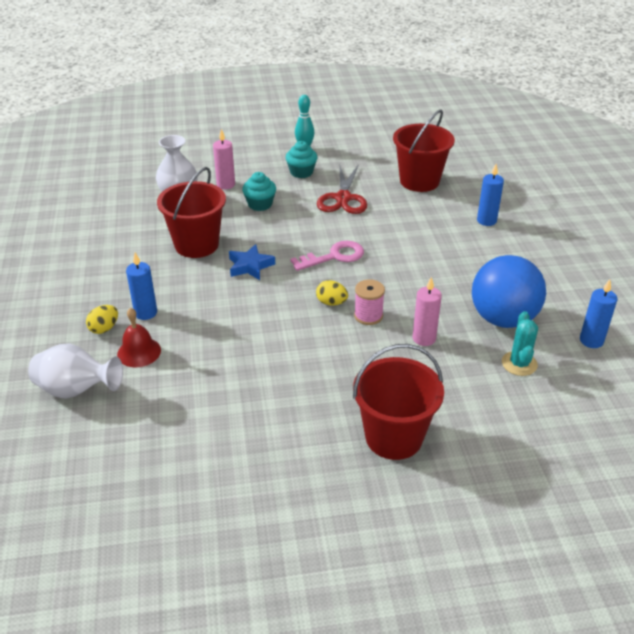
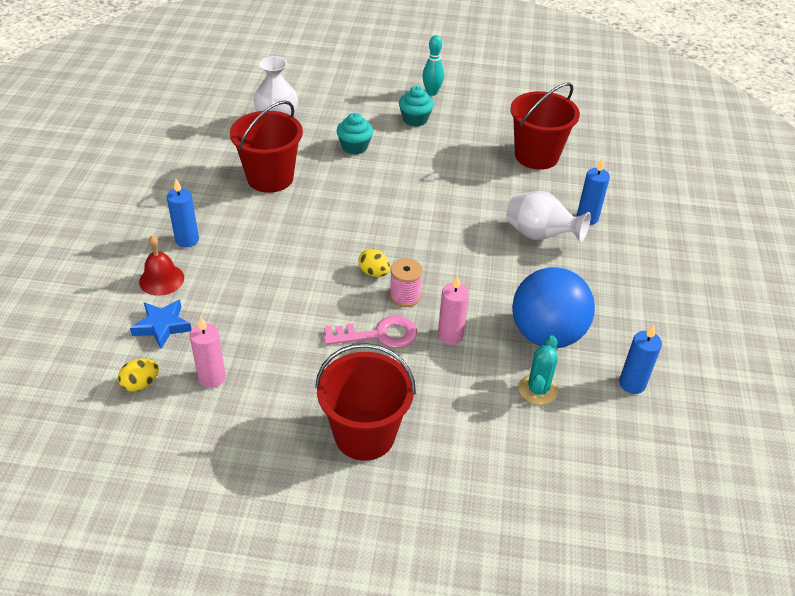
camera: 15 degrees right, 5 degrees up
white vase [28,343,123,399] -> white vase moved to [506,191,591,242]
yellow egg [86,305,118,334] -> yellow egg moved to [118,358,159,392]
pink candle [213,129,235,189] -> pink candle moved to [189,317,226,388]
blue star [229,244,275,280] -> blue star moved to [130,300,192,349]
pink key [290,241,364,271] -> pink key moved to [324,316,417,348]
red scissors [317,164,368,214] -> none

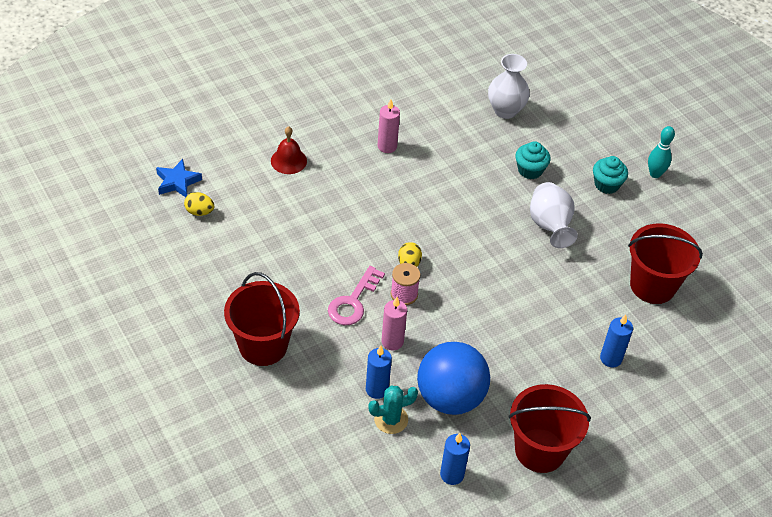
camera: 50 degrees right, 5 degrees up
blue star [130,300,192,349] -> blue star moved to [156,159,202,197]
blue candle [167,179,199,247] -> blue candle moved to [366,346,392,399]
pink candle [189,317,226,388] -> pink candle moved to [378,99,400,153]
red bucket [230,101,303,193] -> red bucket moved to [509,384,591,473]
pink key [324,316,417,348] -> pink key turned 75 degrees clockwise [328,266,385,325]
white vase [506,191,591,242] -> white vase moved to [530,182,578,248]

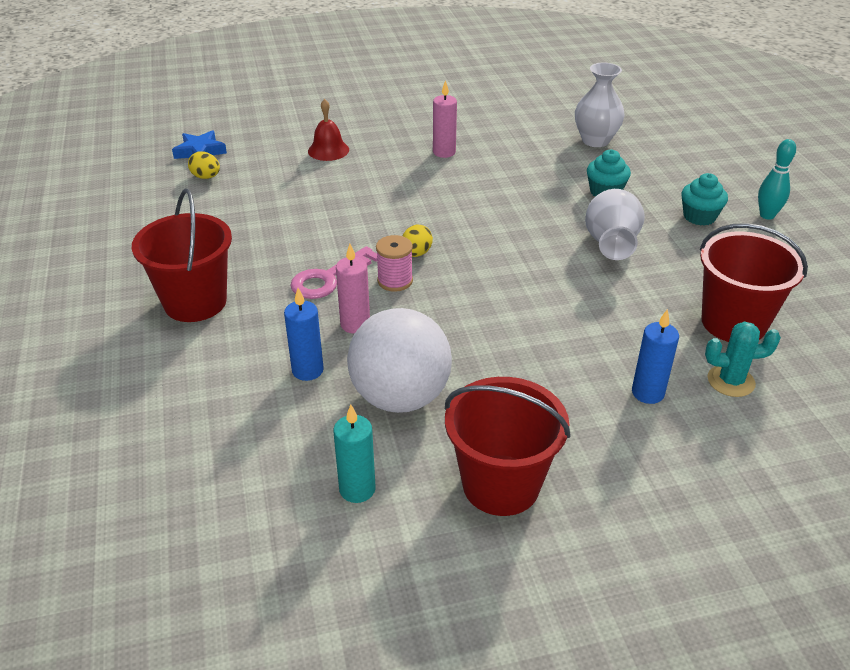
camera: 20 degrees right, 10 degrees down
turquoise cactus [368,386,418,434] -> turquoise cactus moved to [705,321,781,397]
blue ball [417,342,490,415] -> white ball [347,308,452,413]
blue candle [440,433,470,485] -> turquoise candle [333,405,376,503]

